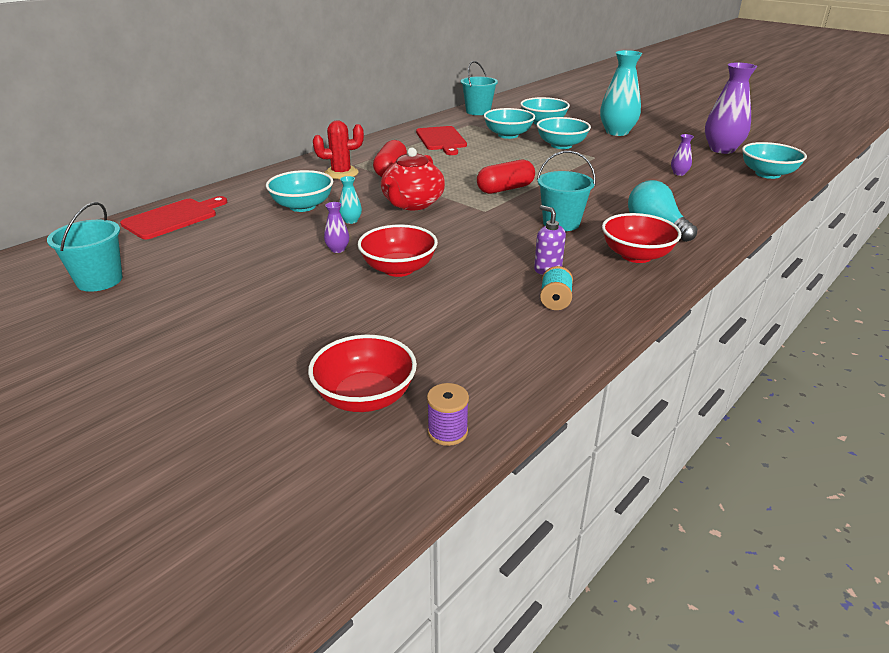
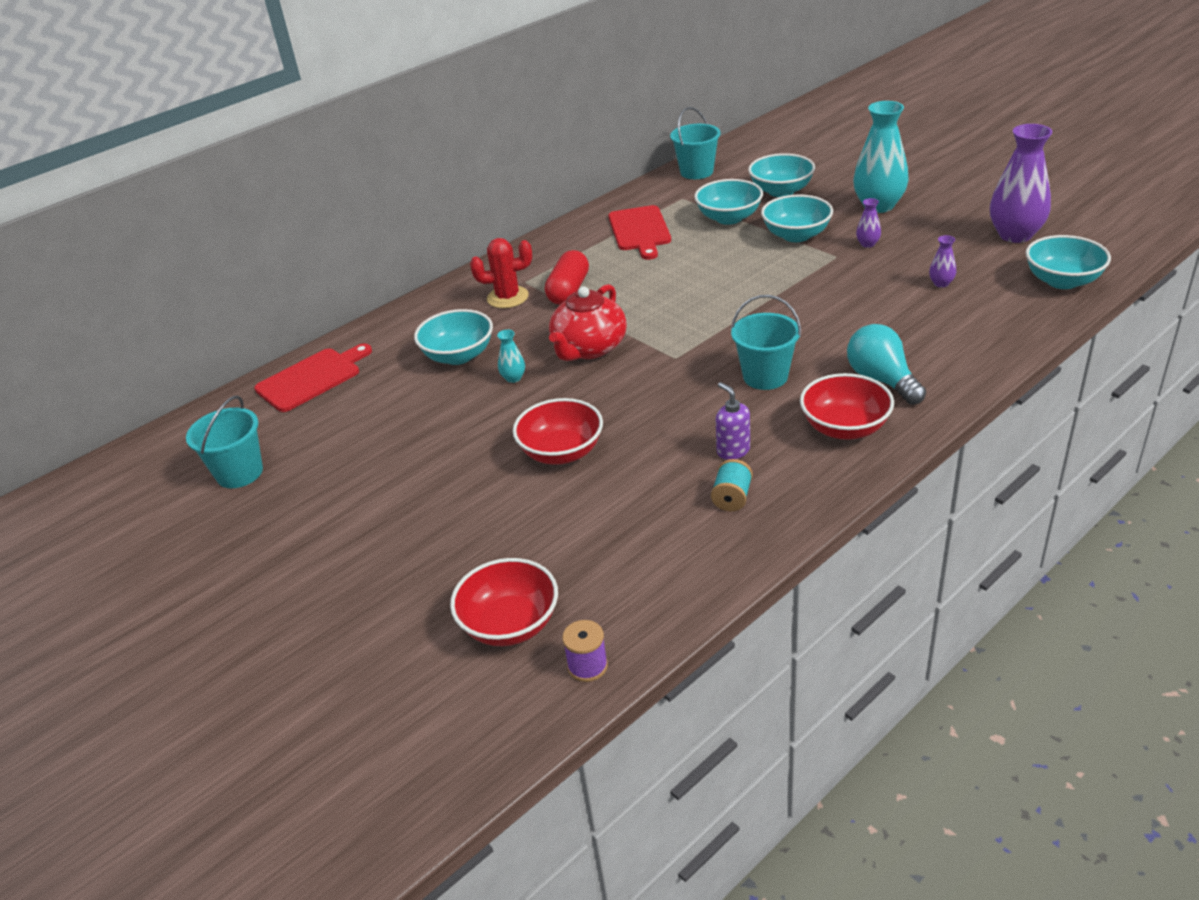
camera: 10 degrees right, 5 degrees up
purple vase [324,202,349,253] -> purple vase moved to [856,198,881,248]
red capsule [477,160,535,194] -> none

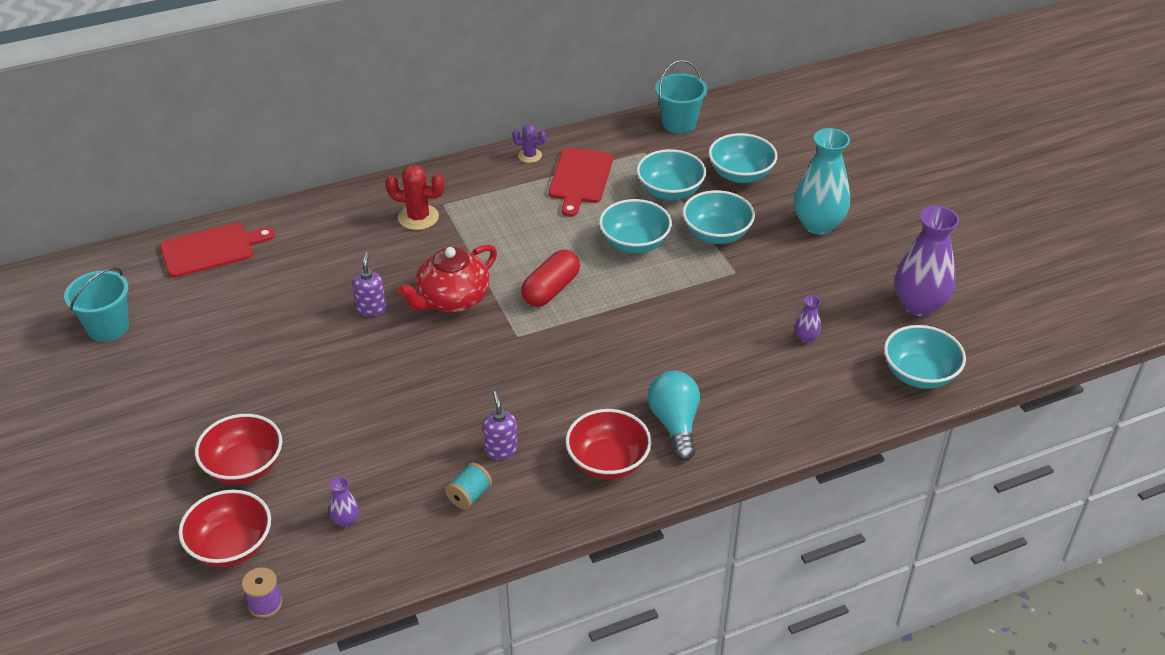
camera: 15 degrees right, 5 degrees up
turquoise bowl [414,309,493,365] -> turquoise bowl moved to [599,199,672,253]
turquoise vase [497,330,525,383] -> purple soap dispenser [352,252,386,316]
red bowl [513,398,603,465] -> red bowl moved to [195,414,282,485]
red capsule [545,250,589,305] -> red capsule moved to [521,250,580,307]
turquoise bucket [731,295,801,390] -> none
purple vase [856,198,881,248] -> purple vase moved to [329,477,359,527]
none -> purple cactus [512,124,546,163]

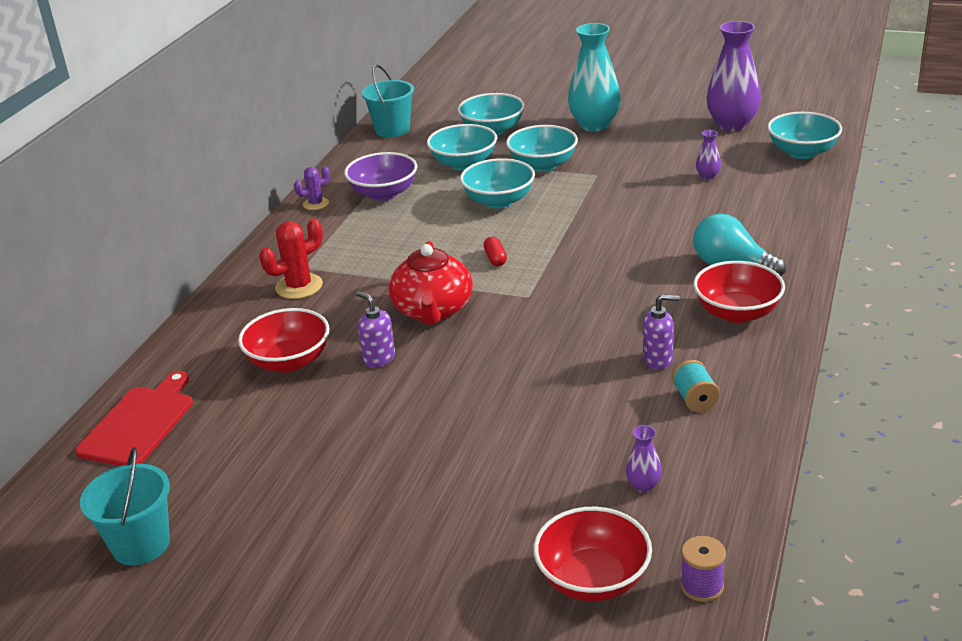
camera: 45 degrees left, 10 degrees down
red bowl [195,414,282,485] -> red bowl moved to [238,308,329,372]
purple soap dispenser [483,391,518,460] -> purple soap dispenser turned 150 degrees clockwise [643,294,680,370]
red capsule [521,250,580,307] -> red capsule [484,237,507,266], size x0.51
red cutting board [549,148,613,217] -> purple bowl [344,152,417,201]

